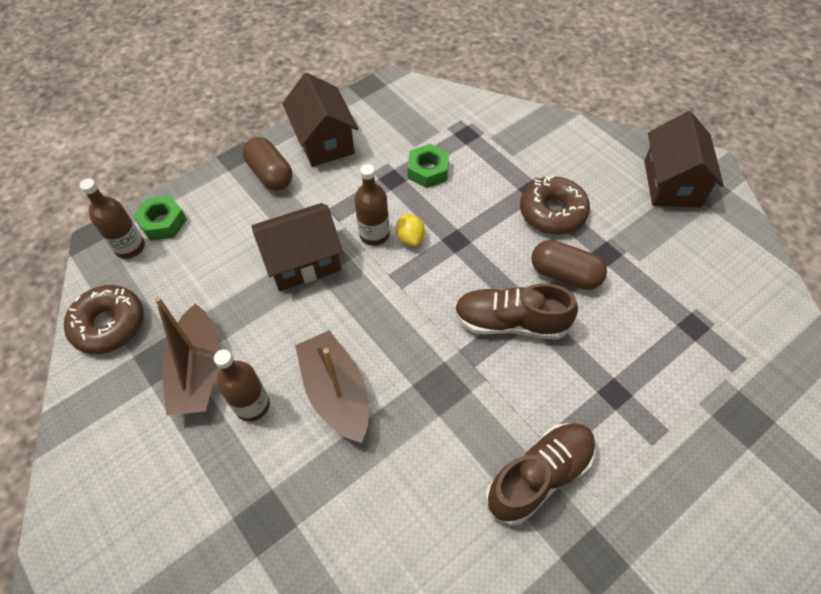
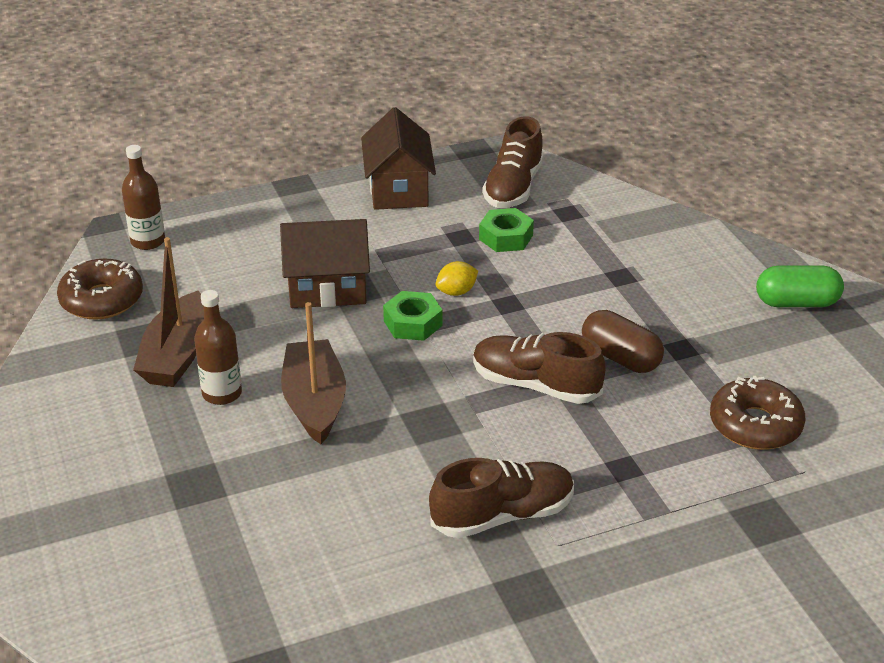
camera: 15 degrees right, 20 degrees down
green nut [133,195,187,241] -> green nut moved to [383,291,443,341]
brown capsule [243,137,292,191] -> none
brown bottle [354,164,390,246] -> none
yellow lemon [396,214,425,246] -> yellow lemon turned 60 degrees clockwise [436,261,478,296]
brown donut [520,176,590,235] -> brown donut moved to [710,376,805,450]
brown house [644,111,724,207] -> green capsule [756,265,844,307]
none -> brown shoe [483,116,544,208]

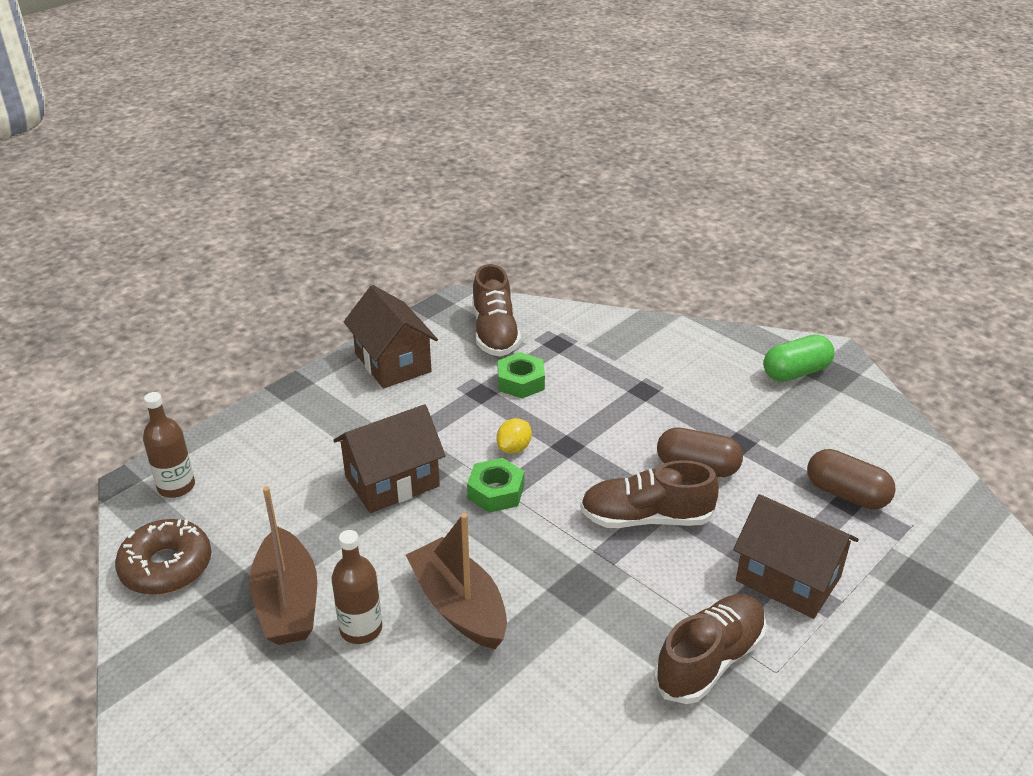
camera: 25 degrees left, 0 degrees up
brown donut [710,376,805,450] -> brown capsule [807,449,896,510]
none -> brown house [733,494,859,619]

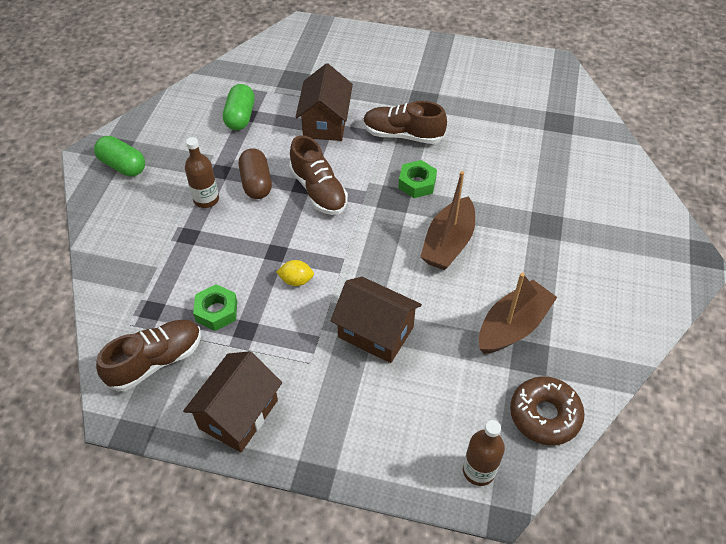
camera: 120 degrees left, 15 degrees up
brown bottle [332,530,382,644] -> brown bottle moved to [185,137,219,208]
green nut [467,458,524,513] -> green nut moved to [398,160,437,198]
brown capsule [807,449,896,510] -> green capsule [223,84,255,130]

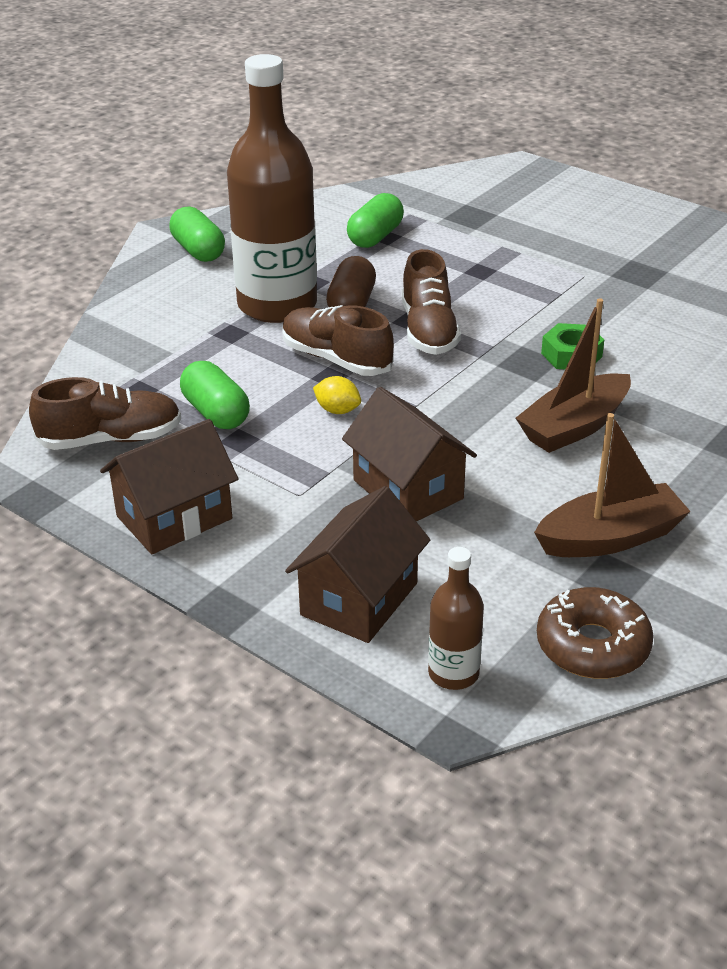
camera: 25 degrees right, 15 degrees down
brown bottle [185,137,219,208] -> brown bottle [227,54,317,323], size x2.22
green nut [193,284,237,331] -> green capsule [180,361,250,429]
brown house [295,63,353,141] -> brown house moved to [285,486,430,643]
brown shoe [363,101,447,144] -> brown shoe moved to [283,305,394,376]

